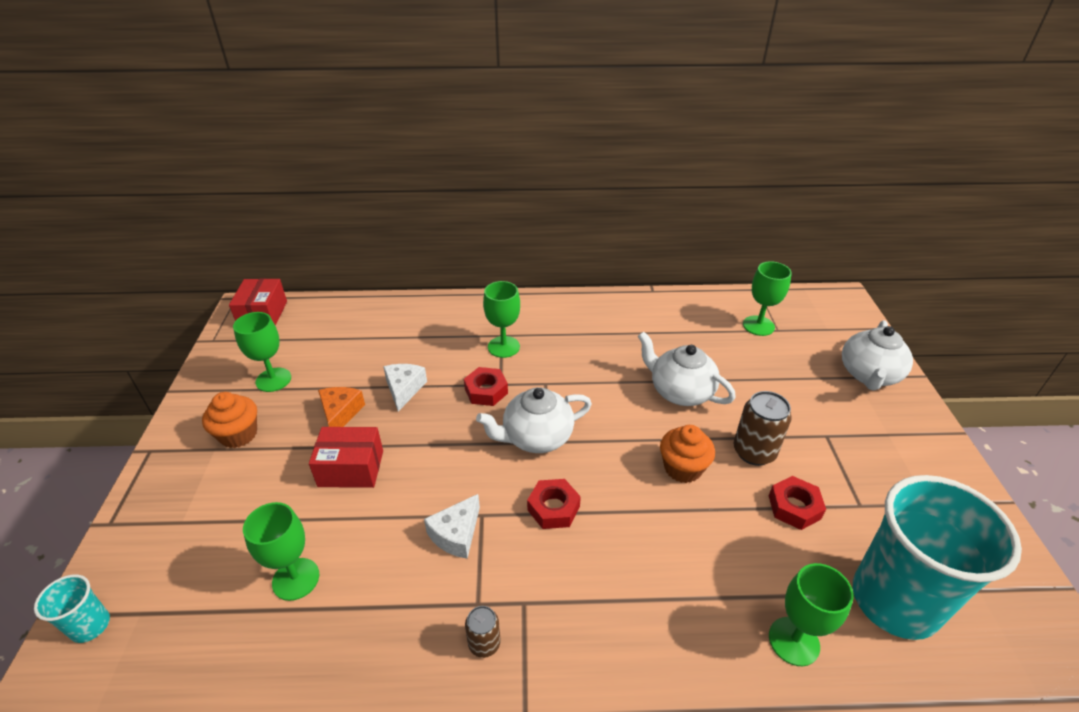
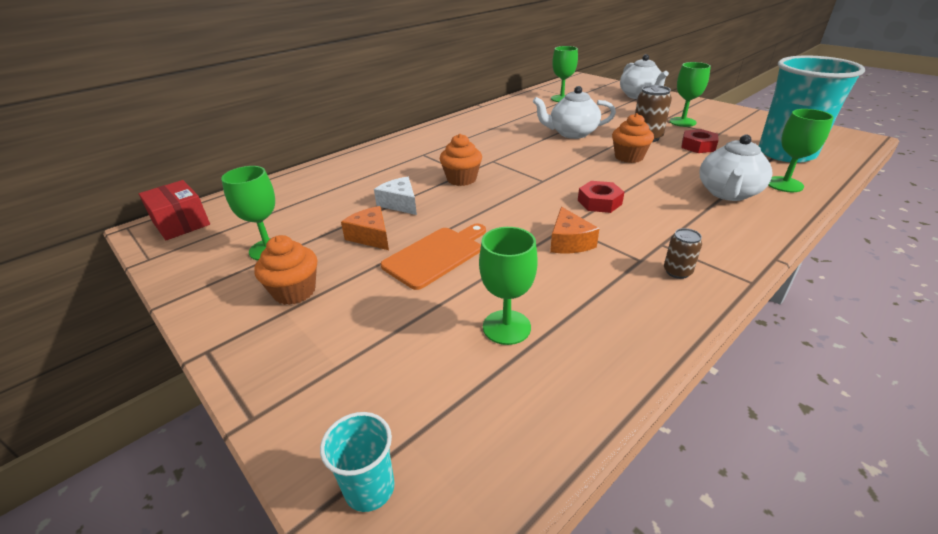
camera: 40 degrees left, 5 degrees down
red box [309,427,383,488] -> orange cutting board [381,224,486,290]
white cheese [424,494,480,559] -> orange cheese [550,207,599,253]
red nut [464,367,508,406] -> orange cupcake [440,134,482,186]
white teapot [476,387,592,453] -> white teapot moved to [700,134,772,201]
green goblet [483,281,520,358] -> green goblet moved to [669,62,711,127]

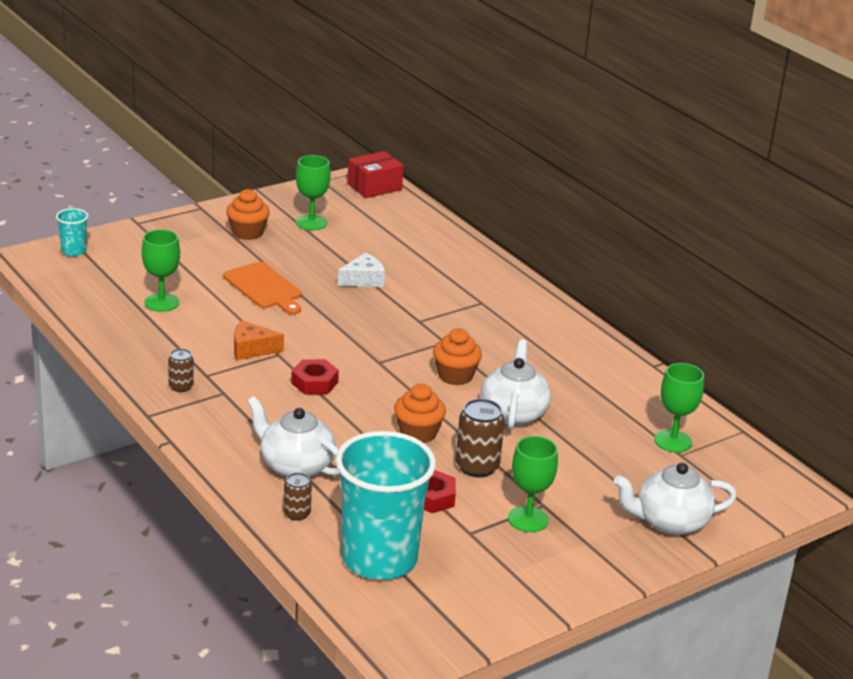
camera: 95 degrees right, 5 degrees down
orange cheese [341,206,389,250] -> none
orange cupcake [440,134,482,186] -> orange cupcake moved to [433,328,482,385]
green goblet [768,109,834,192] -> brown can [284,473,312,521]

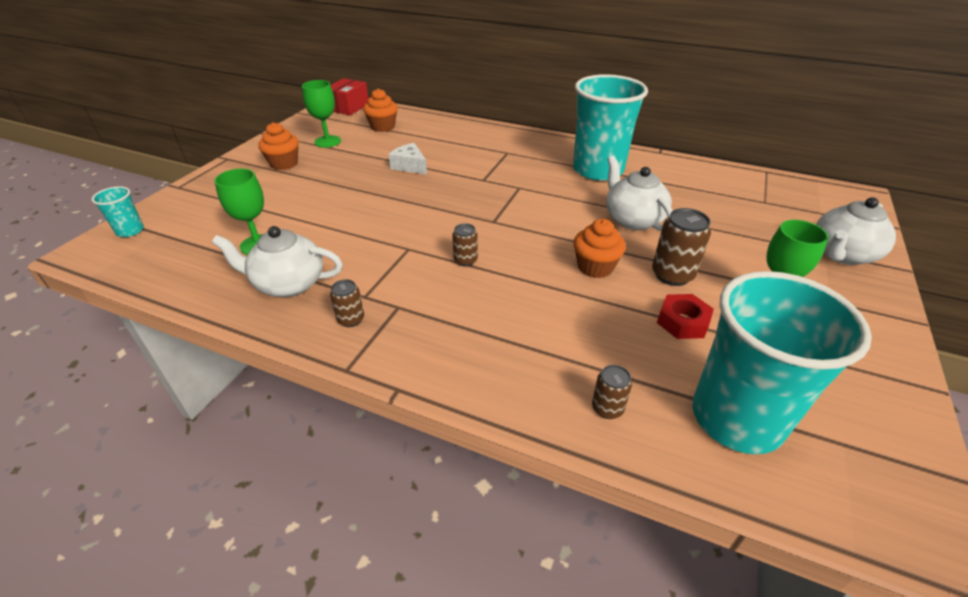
camera: 30 degrees left, 10 degrees up
orange cutting board [223,262,302,315] -> none
orange cheese [234,320,284,360] -> none
white teapot [247,396,340,477] -> white teapot moved to [212,226,343,297]
red nut [291,359,339,395] -> brown can [452,223,478,266]
white cheese [338,253,385,287] -> white cheese turned 75 degrees counterclockwise [388,143,427,174]
orange cupcake [433,328,482,385] -> orange cupcake moved to [363,89,398,132]
green goblet [654,363,704,453] -> none
none -> turquoise cup [573,74,648,181]

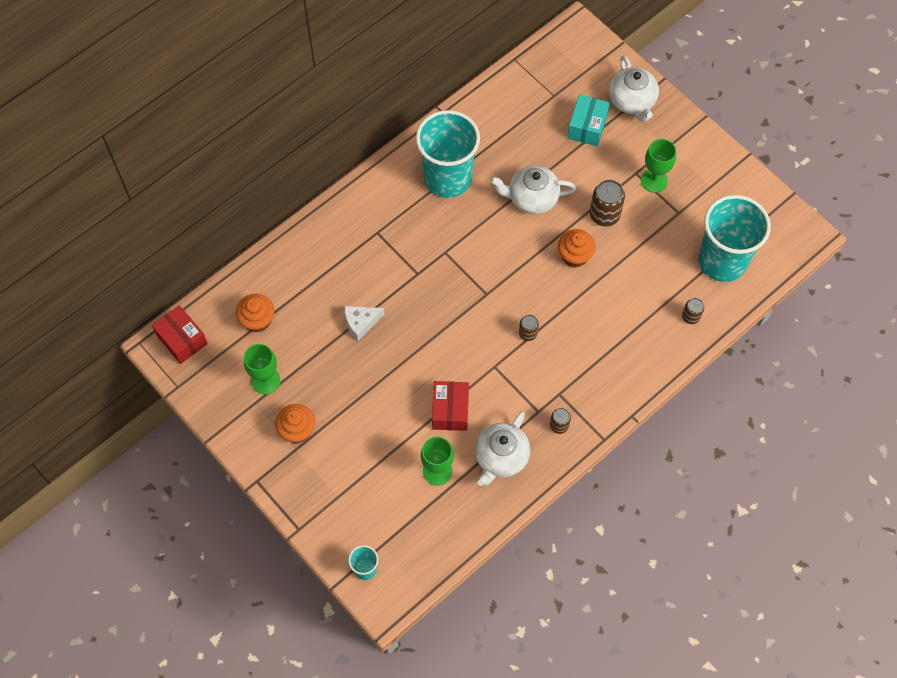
camera: 65 degrees left, 25 degrees up
red nut [657,294,714,339] -> none
none -> red box [432,381,469,431]
none -> turquoise box [567,94,610,146]

